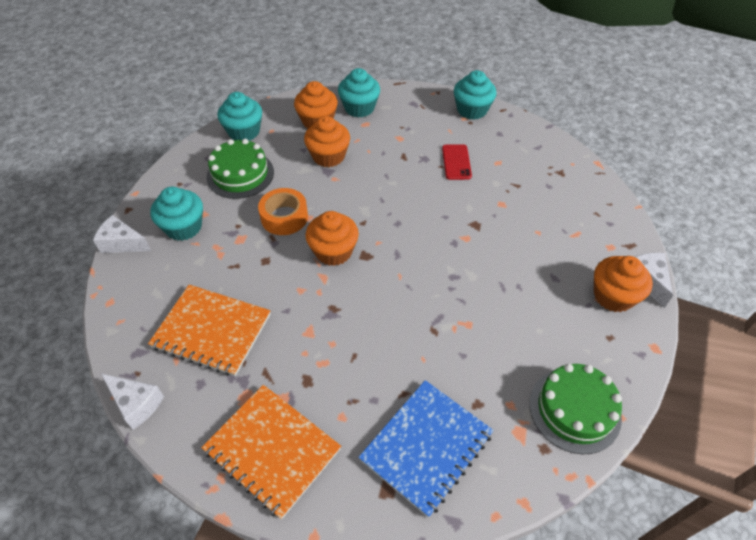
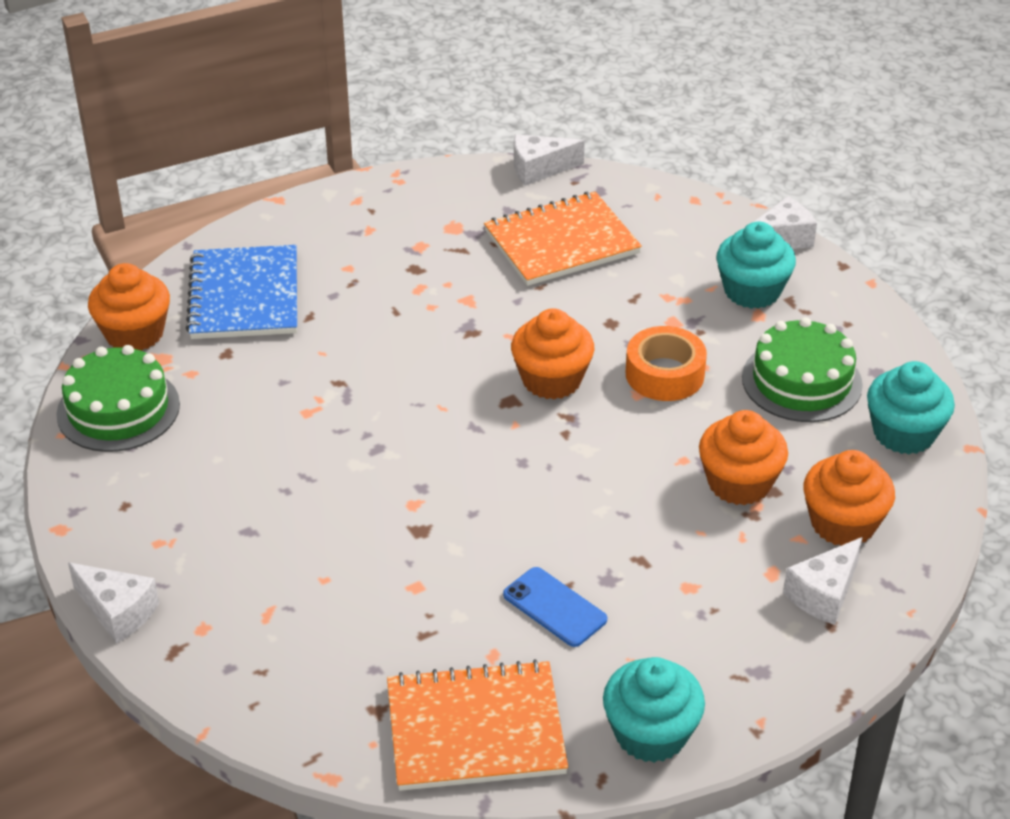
camera: 135 degrees right, 10 degrees down
orange notebook [201,385,341,519] -> orange notebook moved to [387,659,568,791]
turquoise cupcake [338,68,380,118] -> white cheese [783,537,863,625]
red phone [442,144,472,180] -> blue phone [503,567,607,647]
orange cupcake [594,256,653,312] -> orange cupcake moved to [88,263,170,351]

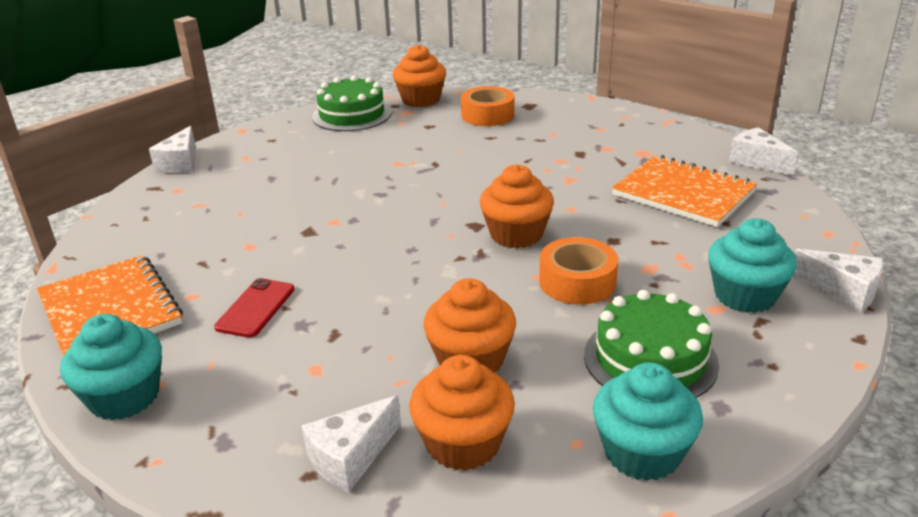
camera: 65 degrees right, 10 degrees down
blue notebook [186,245,297,339] -> orange tape [461,86,514,126]
blue phone [503,567,607,647] -> red phone [214,278,294,338]
white cheese [783,537,863,625] -> white cheese turned 60 degrees counterclockwise [302,395,401,493]

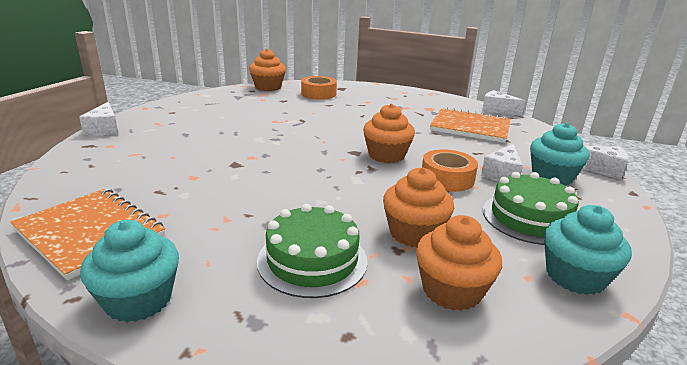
camera: 20 degrees left, 5 degrees down
red phone [214,278,294,338] -> none
white cheese [302,395,401,493] -> white cheese moved to [481,144,523,182]
green cake [312,75,392,131] -> green cake moved to [257,204,368,298]

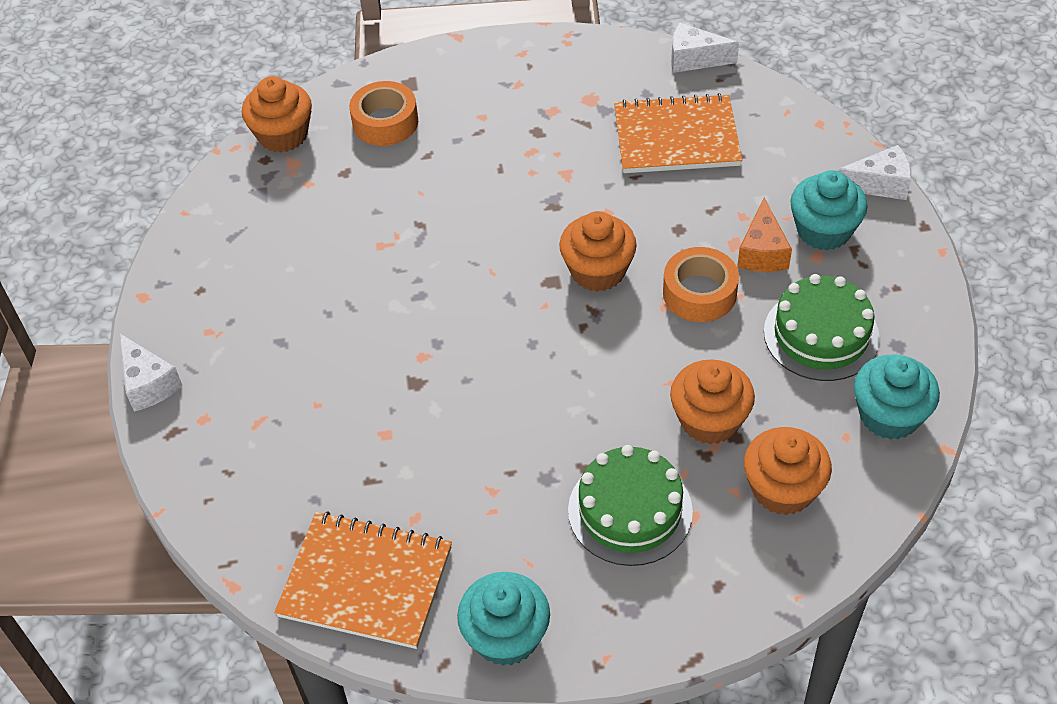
camera: 20 degrees left, 25 degrees up
white cheese [481,144,523,182] -> orange cheese [737,198,792,272]

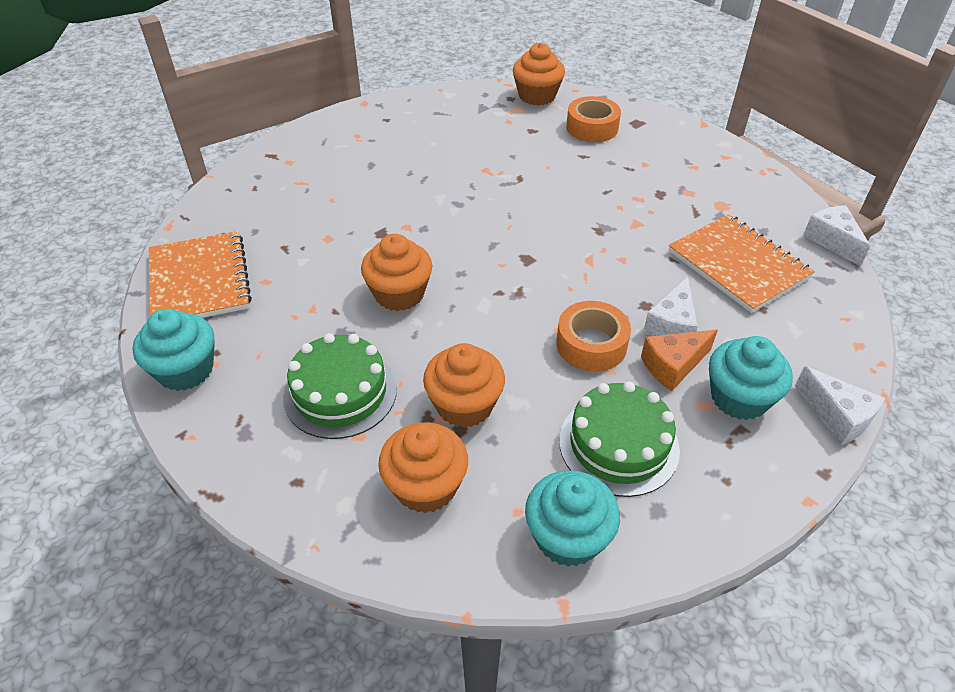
camera: 55 degrees right, 5 degrees down
white cheese [120,334,183,412] -> white cheese moved to [643,277,698,336]
orange cupcake [559,211,637,292] -> orange cupcake moved to [361,234,432,311]

